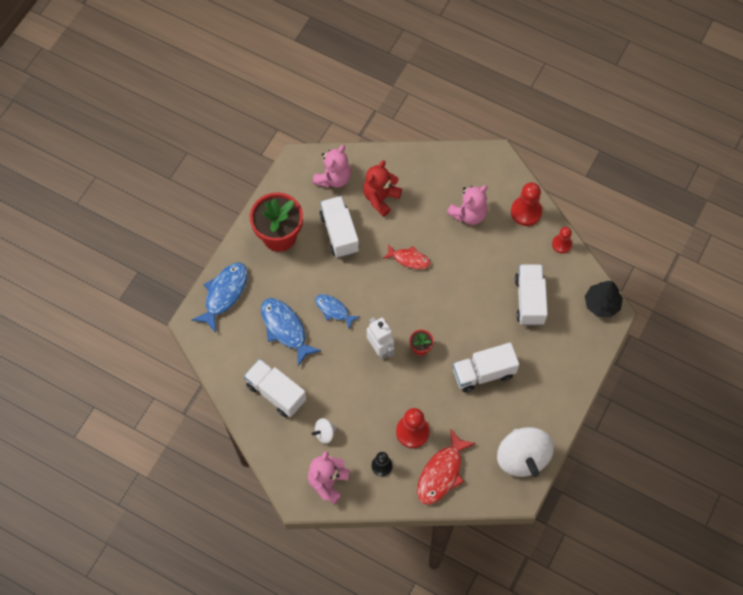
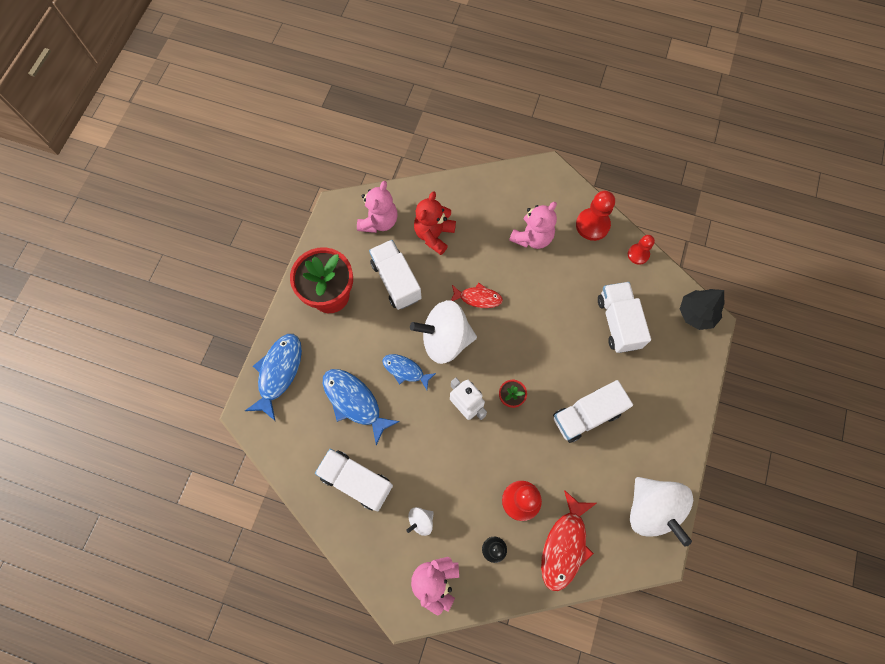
camera: 10 degrees left, 5 degrees up
none -> white spinning top [410,300,477,364]

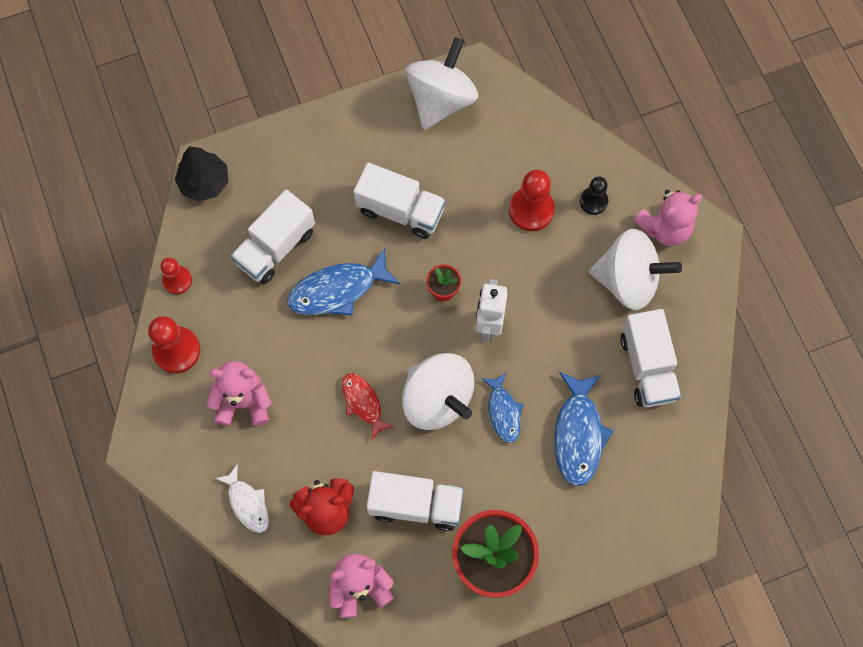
camera: 130 degrees left, 0 degrees up
blue fish [245,334,302,421] -> blue fish moved to [287,249,400,316]
white truck [369,240,422,310] -> white truck turned 105 degrees counterclockwise [366,471,464,531]
white spinning top [406,507,434,536] -> white spinning top [589,228,682,310], size x2.24
red fish [541,490,597,591] -> none
none -> white fish [215,464,269,533]

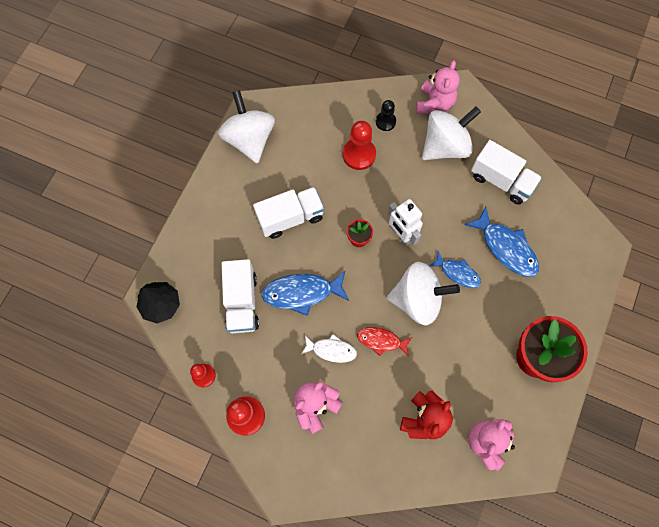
camera: 45 degrees left, 0 degrees up
white fish [215,464,269,533] -> white fish moved to [301,334,357,363]
blue fish [287,249,400,316] -> blue fish turned 60 degrees clockwise [261,271,349,316]
white truck [366,471,464,531] -> none

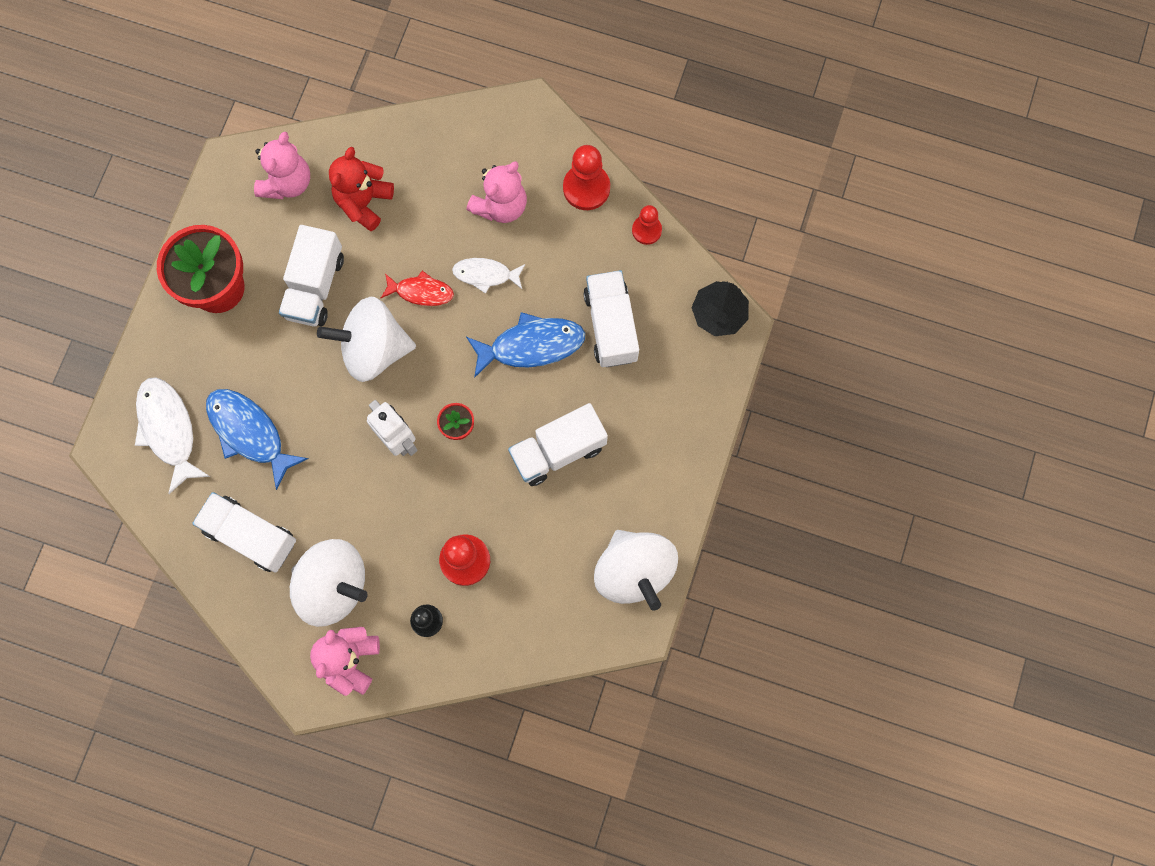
camera: 175 degrees right, 5 degrees up
white spinning top [422,107,481,160] -> white spinning top turned 120 degrees counterclockwise [290,539,368,627]
blue fish [429,251,481,288] -> none
none -> white fish [135,377,210,494]
none -> white truck [279,225,344,326]

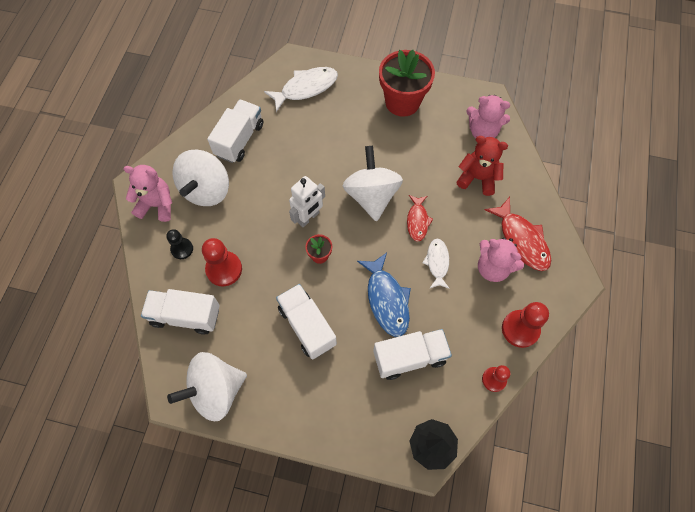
camera: 85 degrees right, 10 degrees down
blue fish [206,389,308,490] -> none
white truck [279,225,344,326] -> white truck moved to [141,289,220,335]
none -> red fish [485,197,551,271]

